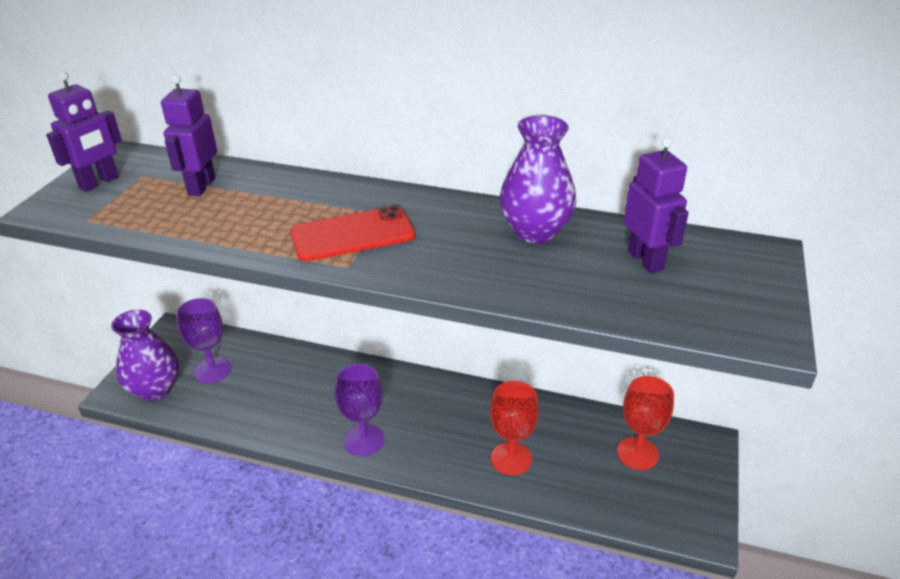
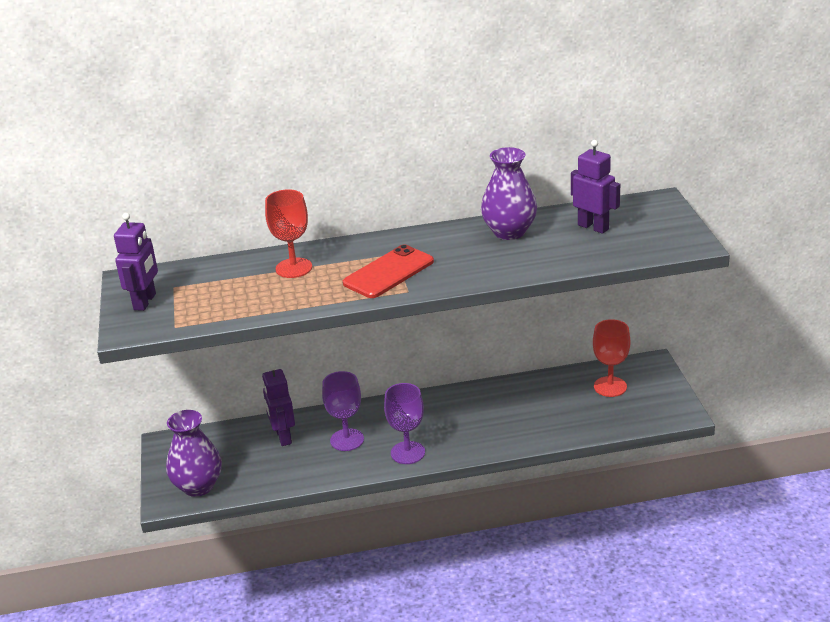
camera: 25 degrees left, 5 degrees down
purple robot [161,74,217,196] -> purple robot moved to [262,364,295,446]
purple goblet [176,298,231,383] -> purple goblet moved to [322,371,364,451]
red goblet [490,381,539,475] -> red goblet moved to [265,189,312,278]

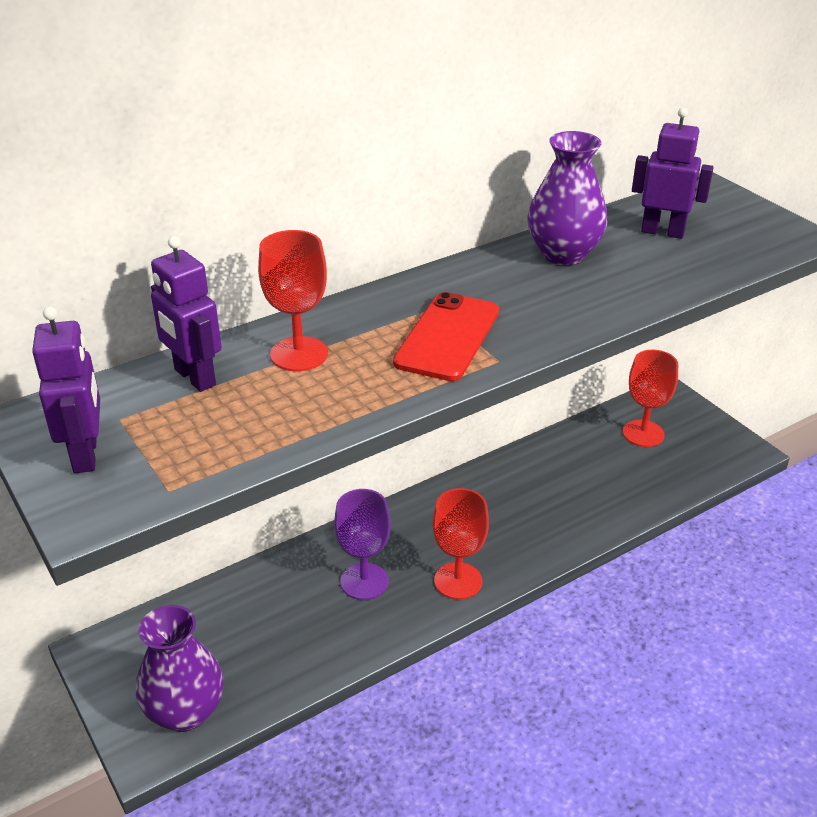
camera: 25 degrees left, 5 degrees up
purple robot [262,364,295,446] -> purple robot moved to [151,236,222,392]
purple goblet [384,383,425,464] -> red goblet [433,488,489,599]

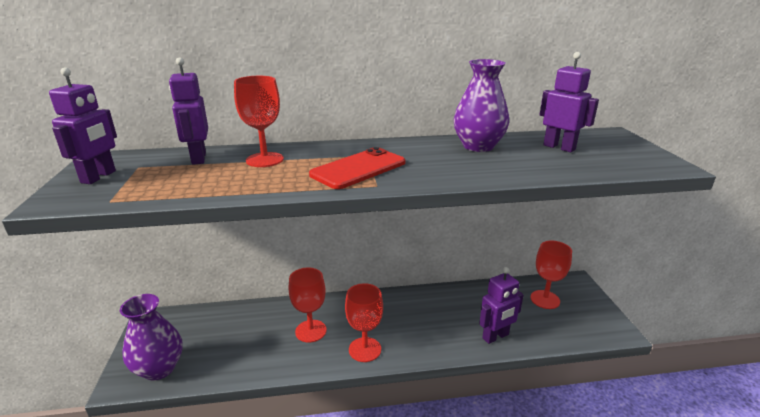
camera: 25 degrees right, 10 degrees down
purple goblet [334,489,391,600] -> red goblet [289,267,327,342]
none -> purple robot [479,267,524,344]

